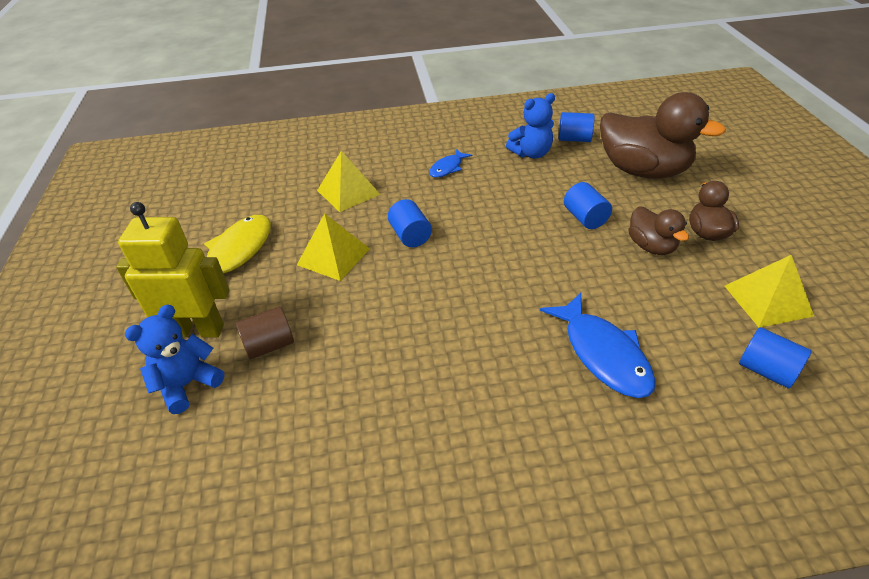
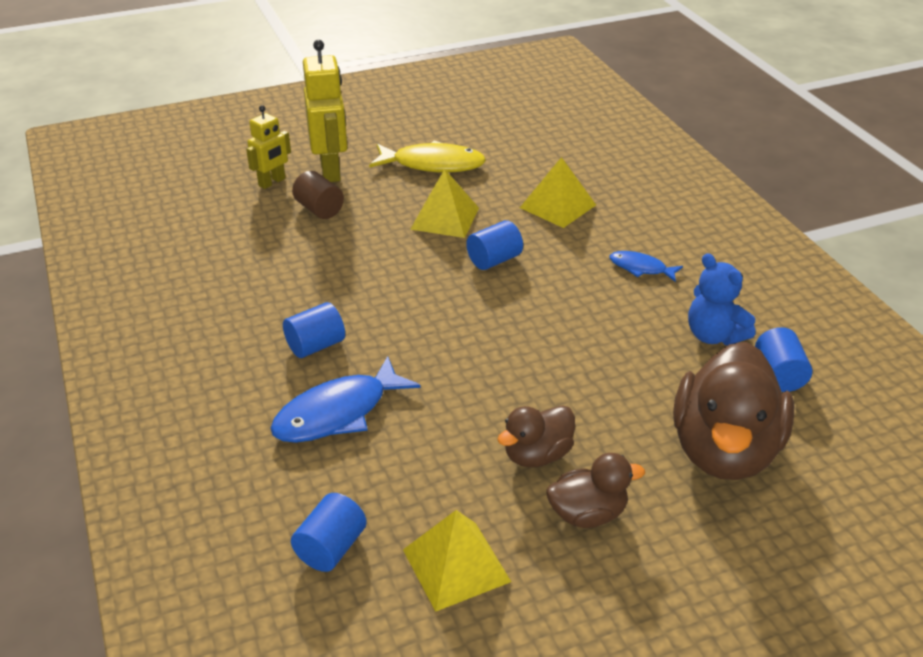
camera: 75 degrees right, 5 degrees down
blue teddy bear [125,305,225,414] -> yellow robot [246,105,291,189]
blue cylinder [564,182,612,229] -> blue cylinder moved to [283,302,345,358]

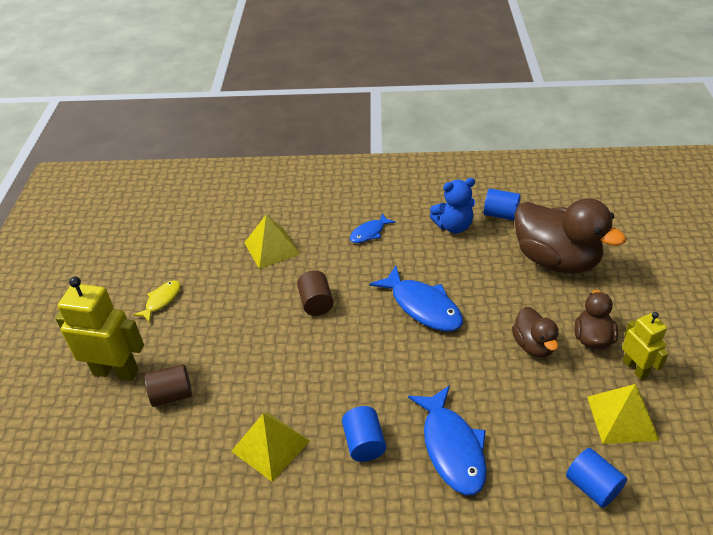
camera: 65 degrees left, 5 degrees up
yellow robot [246,105,291,189] -> yellow robot moved to [622,312,669,380]
yellow fish [369,140,486,173] -> yellow fish [133,280,181,323], size x0.55
yellow pyramid [410,169,479,238] -> yellow pyramid moved to [231,413,310,482]
blue cylinder [466,220,523,270] -> brown cylinder [297,270,334,316]
none -> blue fish [369,266,463,331]

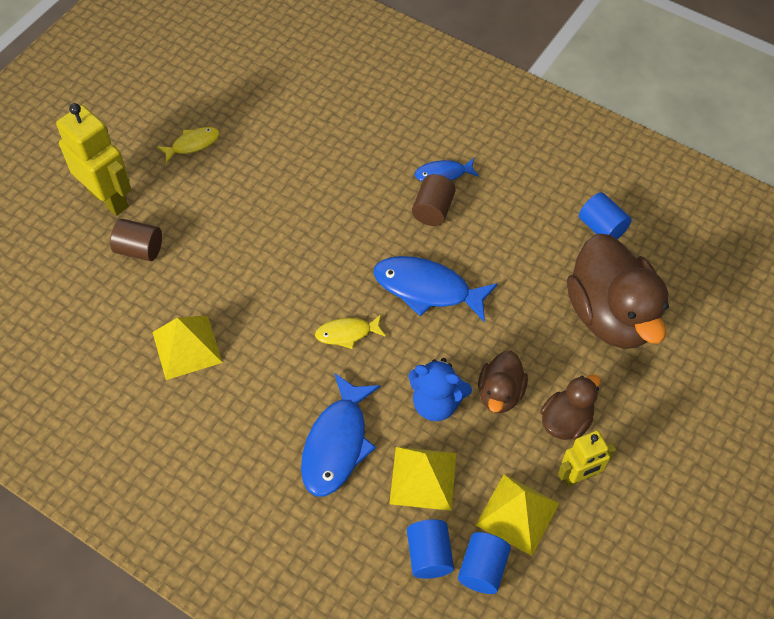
camera: 30 degrees right, 15 degrees up
yellow pyramid [244,215,300,269] -> yellow pyramid moved to [389,447,456,511]
brown cylinder [297,270,334,316] -> brown cylinder moved to [412,174,456,226]
blue cylinder [342,406,386,462] -> blue cylinder moved to [458,532,511,594]
blue fish [369,266,463,331] -> blue fish turned 120 degrees clockwise [374,256,498,322]
blue teddy bear [430,178,475,233] -> blue teddy bear moved to [408,358,472,421]
yellow robot [622,312,669,380] -> yellow robot turned 60 degrees clockwise [558,430,616,487]
none -> yellow fish [315,314,386,349]

